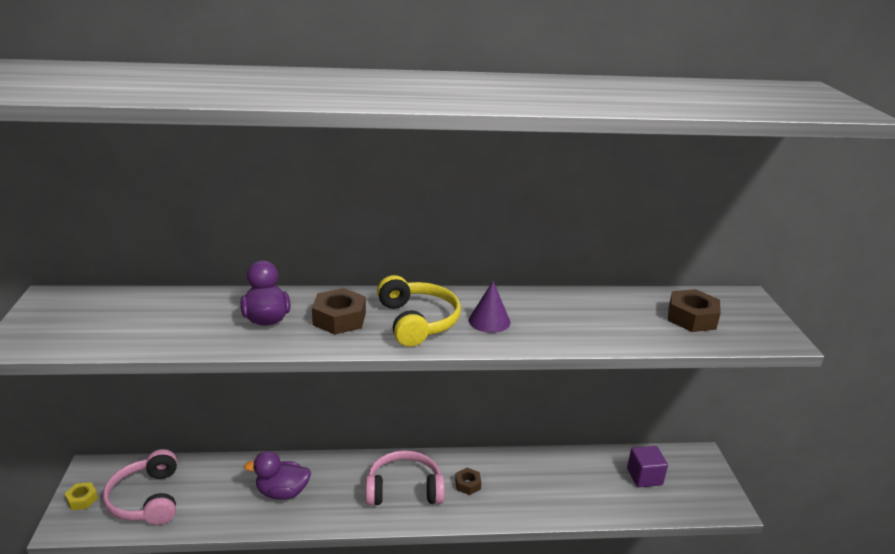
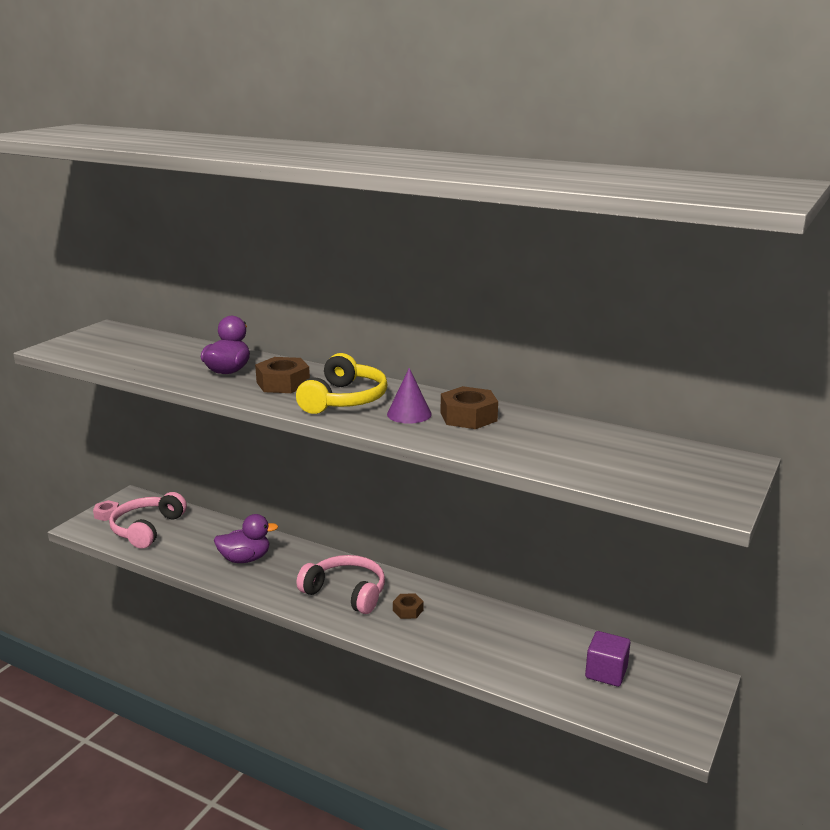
camera: 35 degrees right, 5 degrees down
yellow nut [65,482,98,510] -> pink nut [93,500,119,521]
purple duck [244,451,311,500] -> purple duck turned 135 degrees clockwise [214,514,278,563]
brown nut [668,289,721,332] -> brown nut moved to [441,386,498,429]

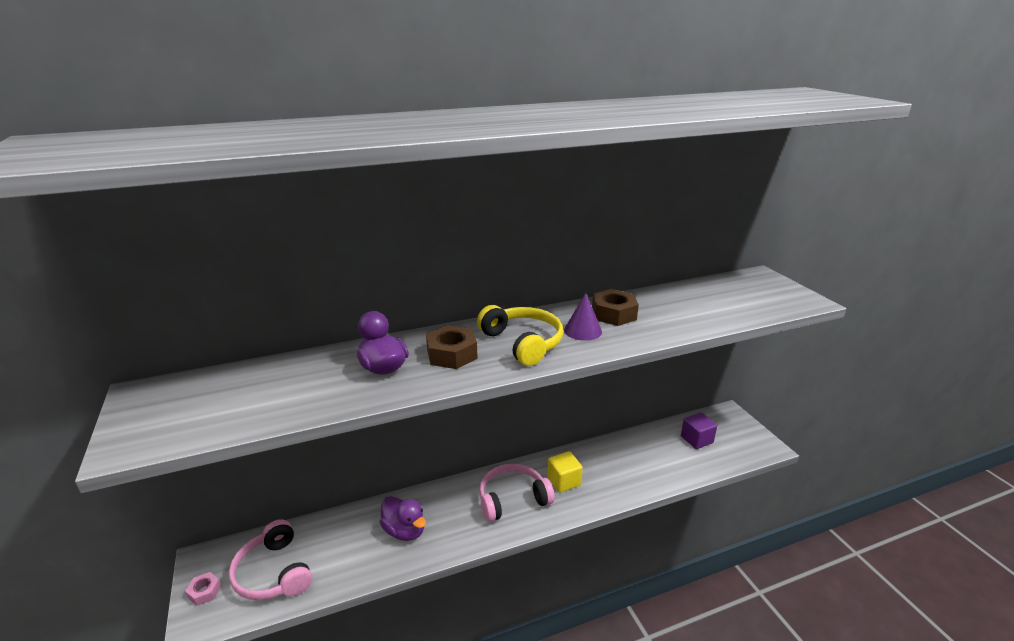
camera: 50 degrees left, 5 degrees up
purple duck [214,514,278,563] -> purple duck turned 105 degrees clockwise [380,496,426,541]
brown nut [393,593,424,619] -> yellow cube [547,451,583,493]

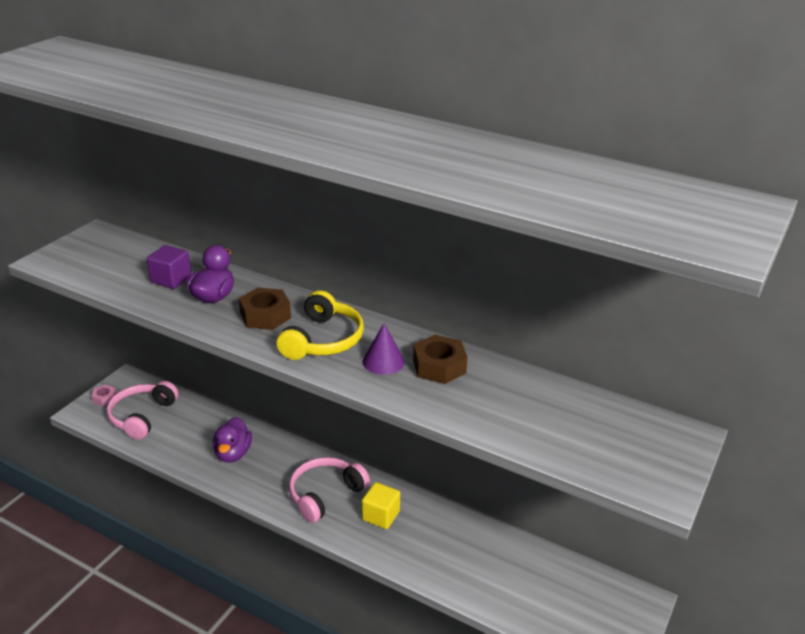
camera: 50 degrees right, 5 degrees up
pink headphones [479,464,554,522] -> pink headphones turned 75 degrees counterclockwise [289,457,370,523]
purple cube [681,412,717,449] -> purple cube moved to [147,245,191,289]

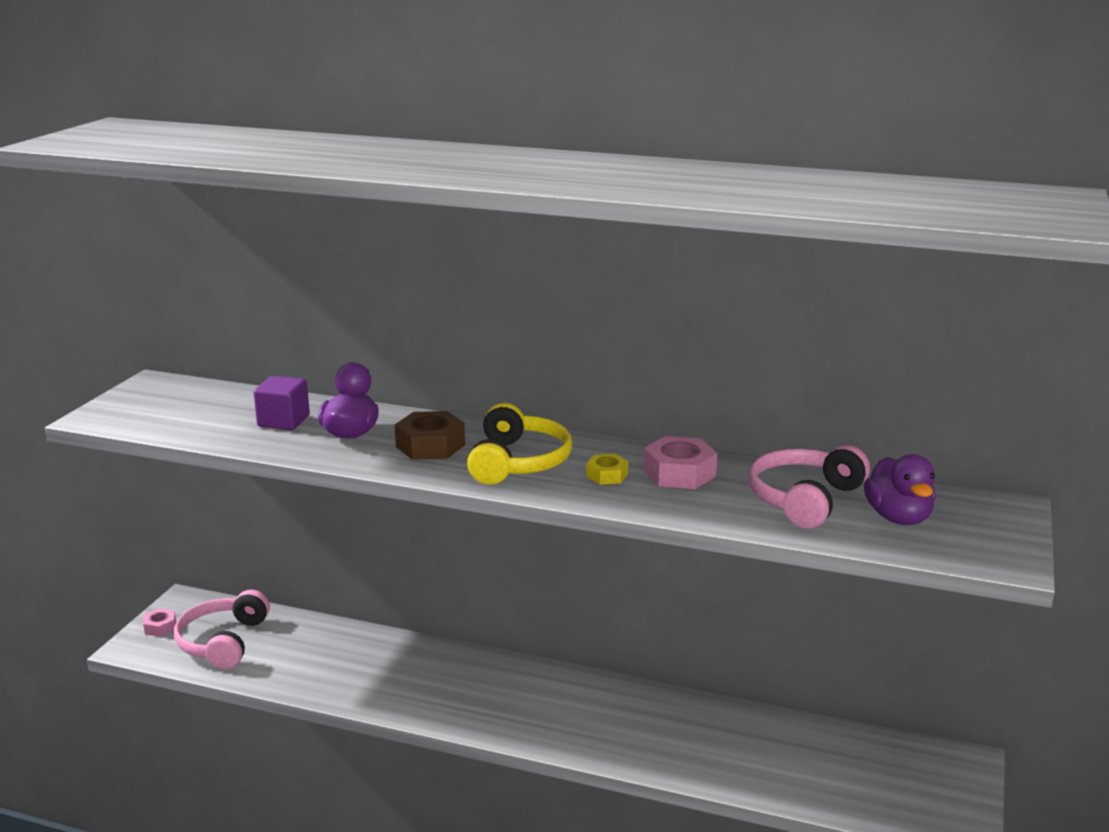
camera: 10 degrees left, 10 degrees down
purple duck [213,417,252,463] -> purple duck moved to [864,454,936,525]
pink headphones [289,457,370,523] -> pink headphones moved to [748,445,870,529]
yellow cube [362,482,400,529] -> none
purple cone [363,323,405,375] -> yellow nut [586,454,628,485]
brown nut [413,335,467,384] -> pink nut [644,436,717,489]

